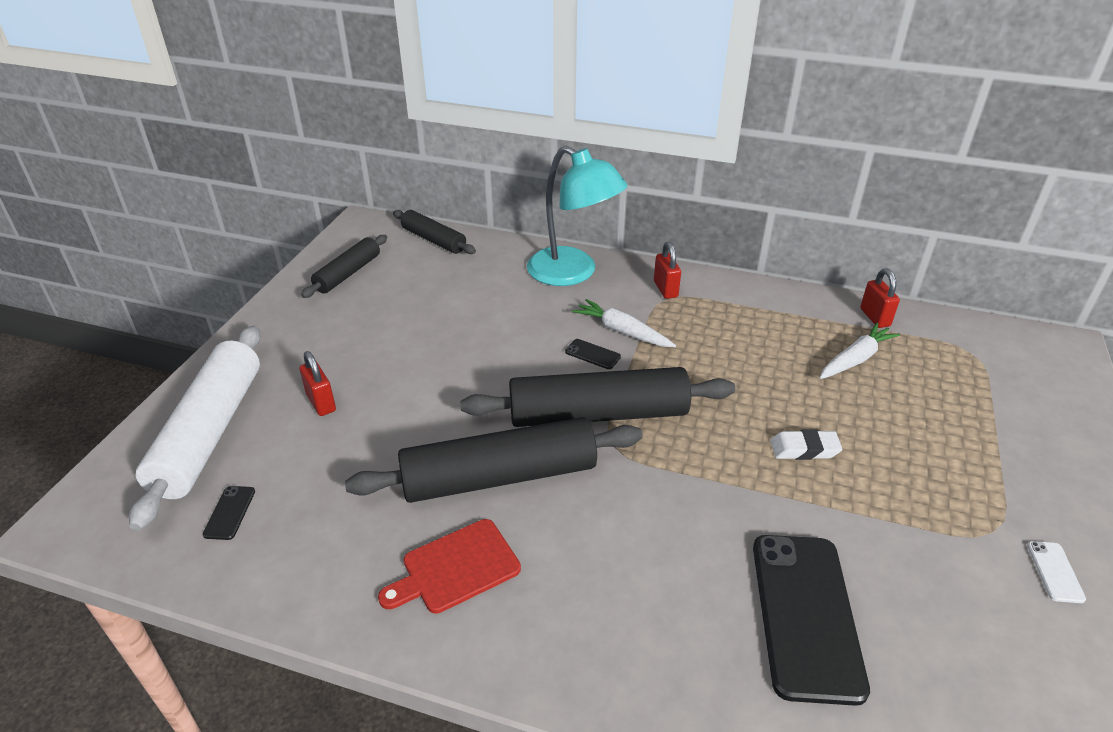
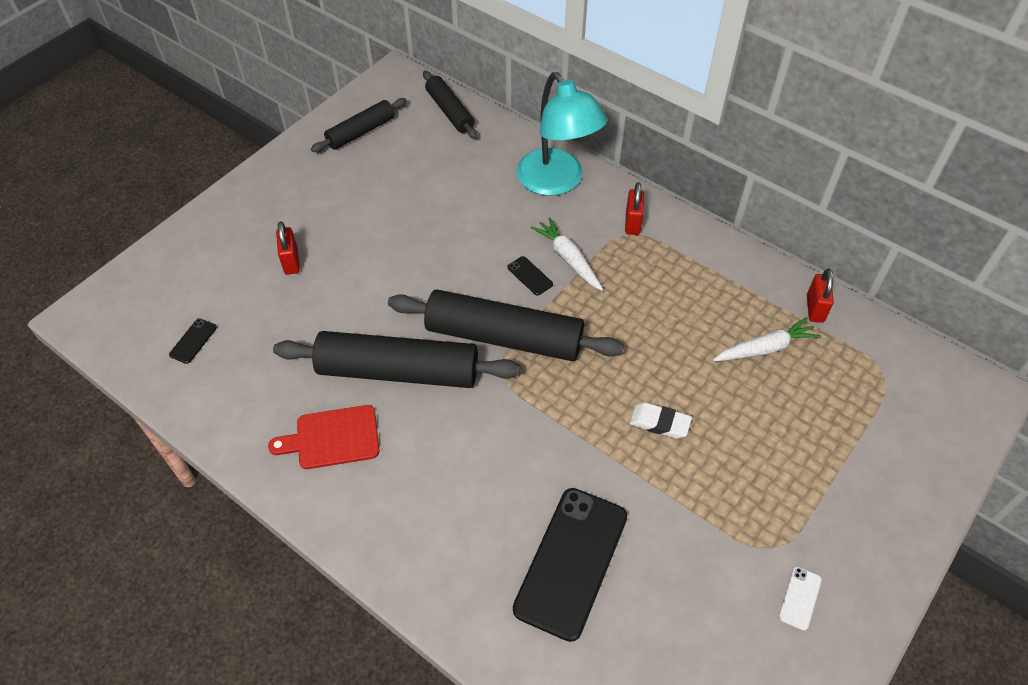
camera: 20 degrees right, 15 degrees up
white rolling pin [129,325,261,531] -> none

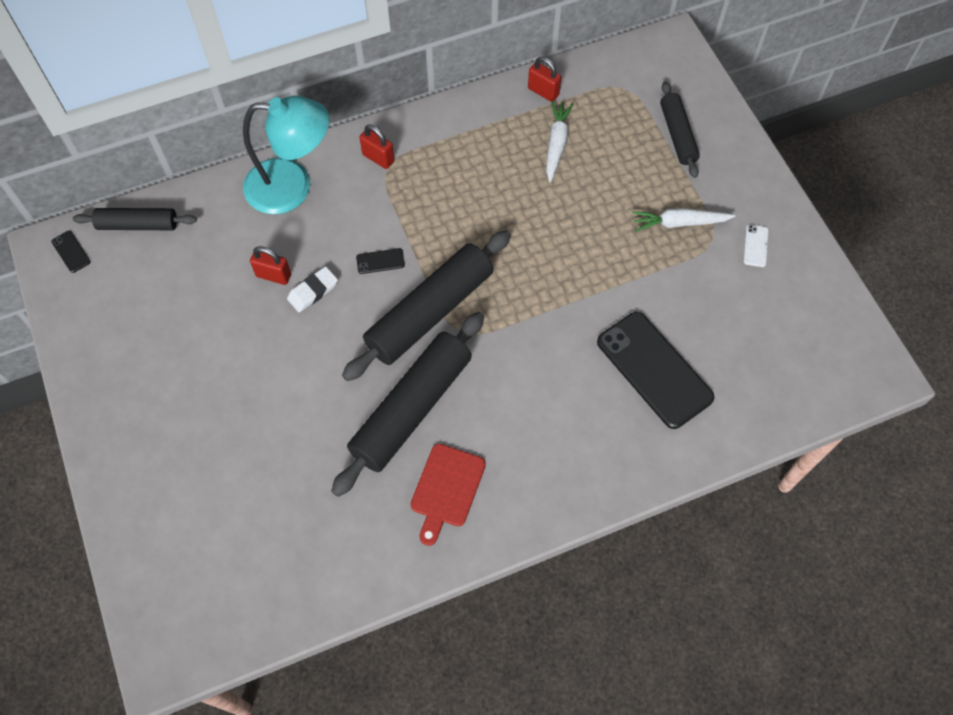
camera: 60 degrees left, 10 degrees up
black phone [169,318,217,364] -> black phone moved to [51,231,91,273]
red padlock [276,221,300,275] -> red padlock moved to [250,246,291,285]
black rolling pin [311,98,407,152] -> black rolling pin moved to [660,82,700,178]
white carrot [531,217,603,291] -> white carrot moved to [632,208,736,232]
white eraser [630,402,692,439] -> white eraser moved to [287,266,338,312]
white phone [779,566,822,631] -> white phone turned 45 degrees clockwise [743,225,769,267]

